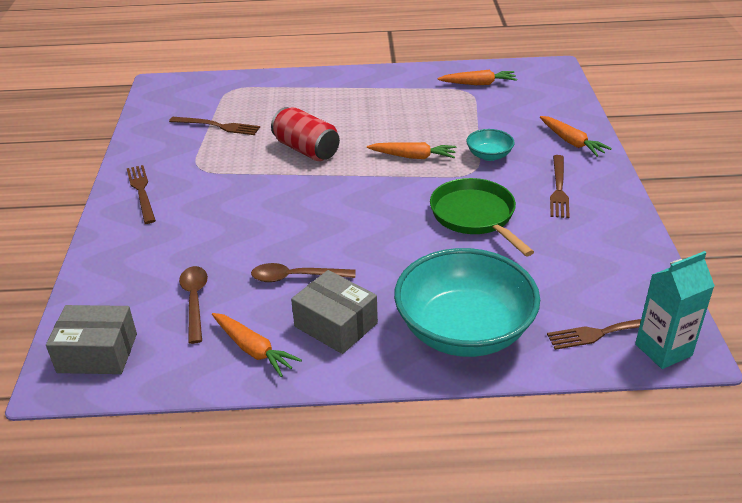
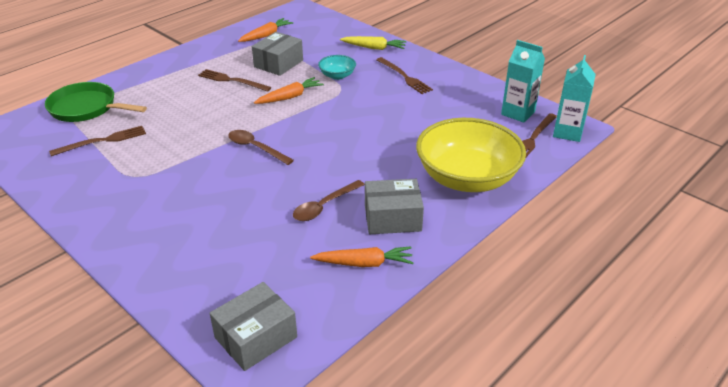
camera: 45 degrees left, 0 degrees up
brown fork [126,165,156,224] -> brown fork moved to [198,69,272,92]
brown spoon [179,266,208,344] -> brown spoon moved to [228,130,294,165]
red can [271,107,340,161] -> none
turquoise bowl [394,248,540,357] -> yellow bowl [416,118,526,192]
green pan [430,178,534,256] -> green pan moved to [45,82,147,122]
orange carrot [540,116,612,157] -> yellow carrot [340,36,406,50]
none -> grey box [252,32,303,76]
none -> turquoise carton [501,40,545,123]

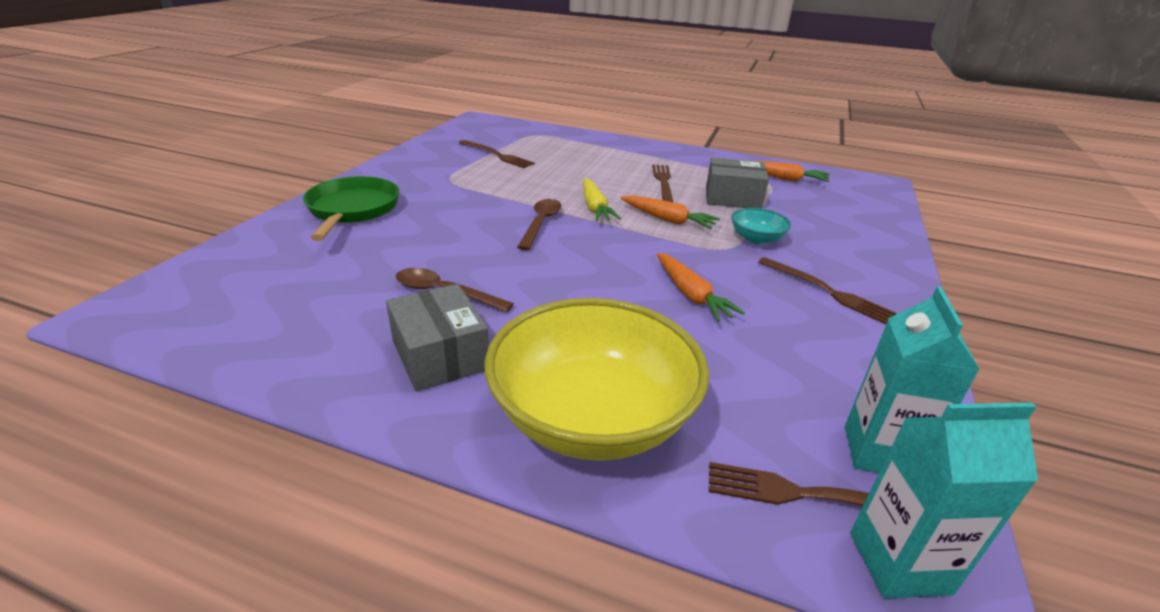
camera: 65 degrees right, 5 degrees down
green pan [45,82,147,122] -> green pan moved to [303,176,400,241]
grey box [210,282,297,371] -> none
orange carrot [310,246,414,267] -> orange carrot moved to [657,253,745,322]
yellow carrot [340,36,406,50] -> yellow carrot moved to [583,178,621,221]
brown fork [377,57,433,94] -> brown fork turned 75 degrees counterclockwise [758,257,897,324]

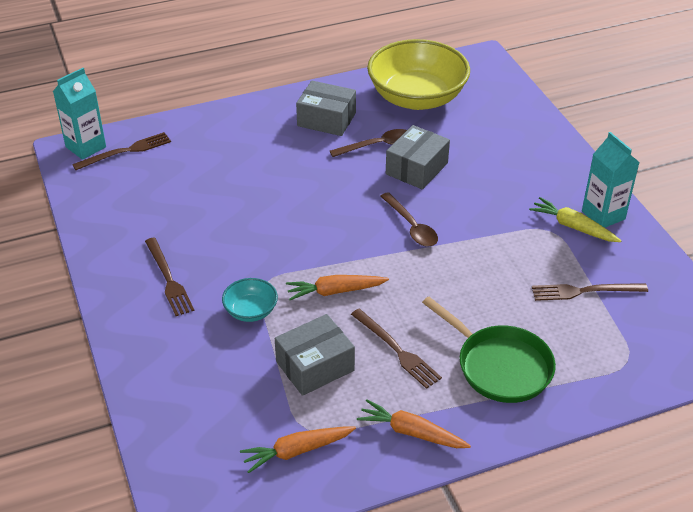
camera: 140 degrees right, 10 degrees up
green pan [303,176,400,241] -> green pan moved to [422,297,556,403]
yellow bowl [484,298,709,461] -> yellow bowl moved to [367,39,470,110]
yellow carrot [583,178,621,221] -> yellow carrot moved to [529,197,621,242]
orange carrot [657,253,745,322] -> orange carrot moved to [357,399,471,448]
brown fork [758,257,897,324] -> brown fork turned 120 degrees counterclockwise [145,237,194,316]
turquoise carton [845,286,980,473] -> turquoise carton moved to [582,132,640,228]
none -> grey box [386,125,450,190]

